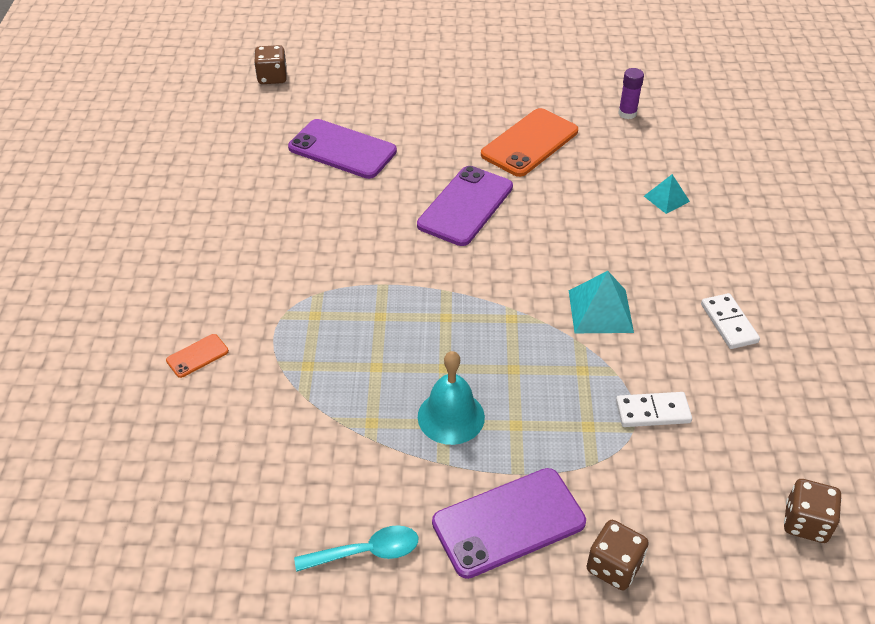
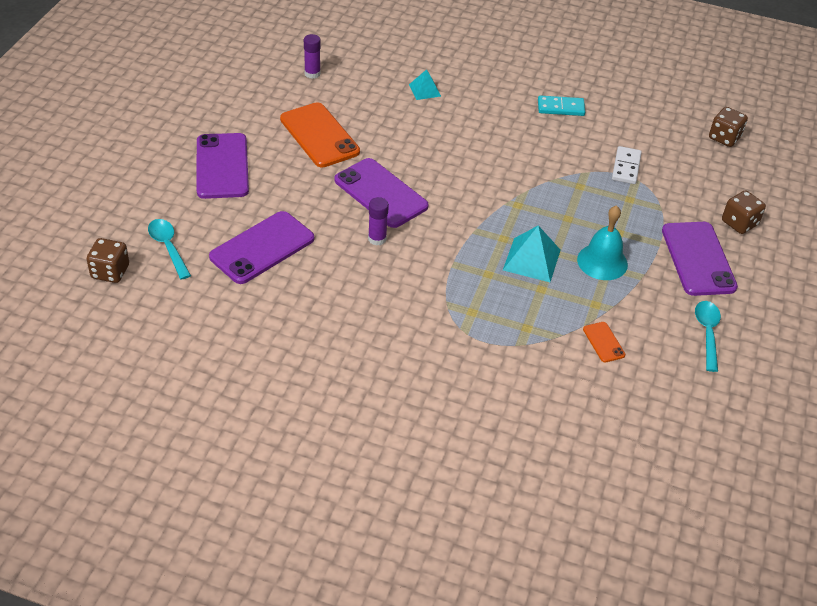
camera: 75 degrees left, 0 degrees up
orange phone [166,334,229,378] -> orange phone moved to [583,322,625,362]
turquoise pyramid [569,271,634,333] -> turquoise pyramid moved to [503,225,561,282]
white domino [701,293,760,349] -> turquoise domino [538,95,585,116]
none -> turquoise spoon [148,219,191,280]
none -> purple phone [197,133,249,199]
none -> purple glue stick [368,197,389,246]

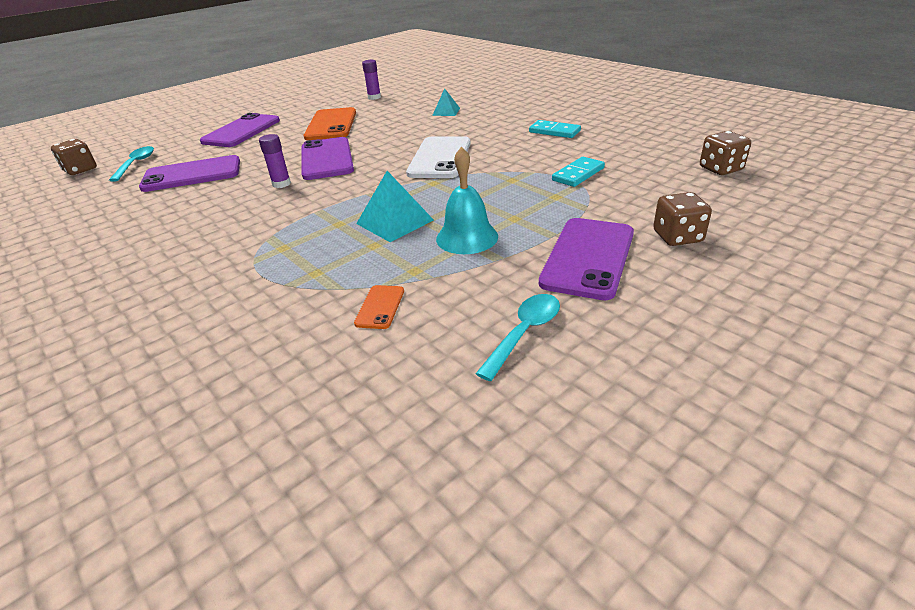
camera: 35 degrees right, 10 degrees down
white domino [612,146,642,184] -> turquoise domino [552,157,605,187]
none -> white phone [406,136,471,178]

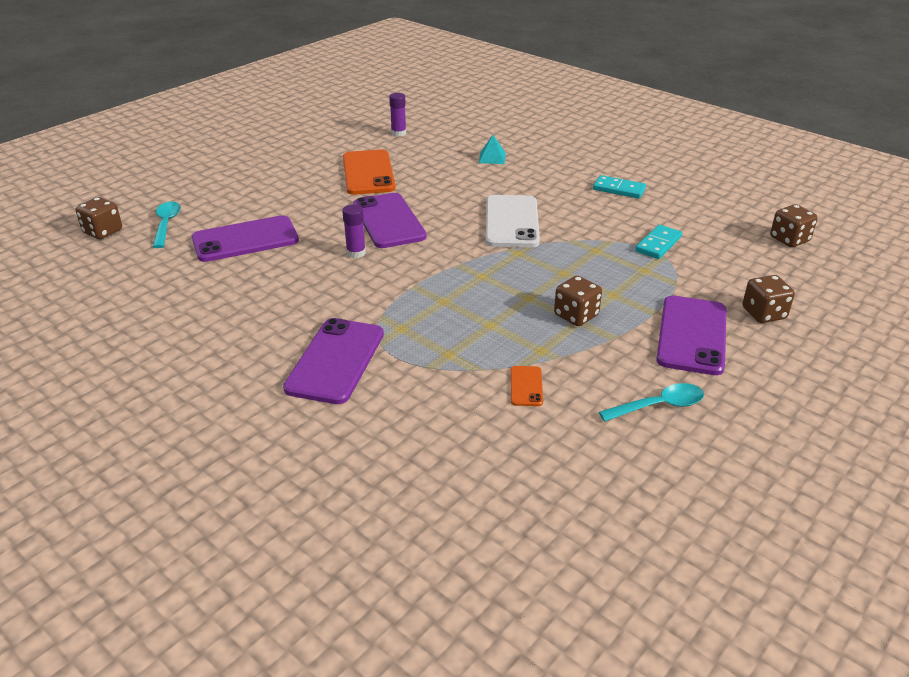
camera: 10 degrees left, 0 degrees up
purple phone [200,113,280,147] -> purple phone moved to [283,318,384,404]
turquoise pyramid [356,171,434,242] -> none
turquoise bell [436,147,498,254] -> brown dice [554,276,602,326]
turquoise spoon [476,294,560,381] -> turquoise spoon turned 45 degrees clockwise [599,383,704,422]

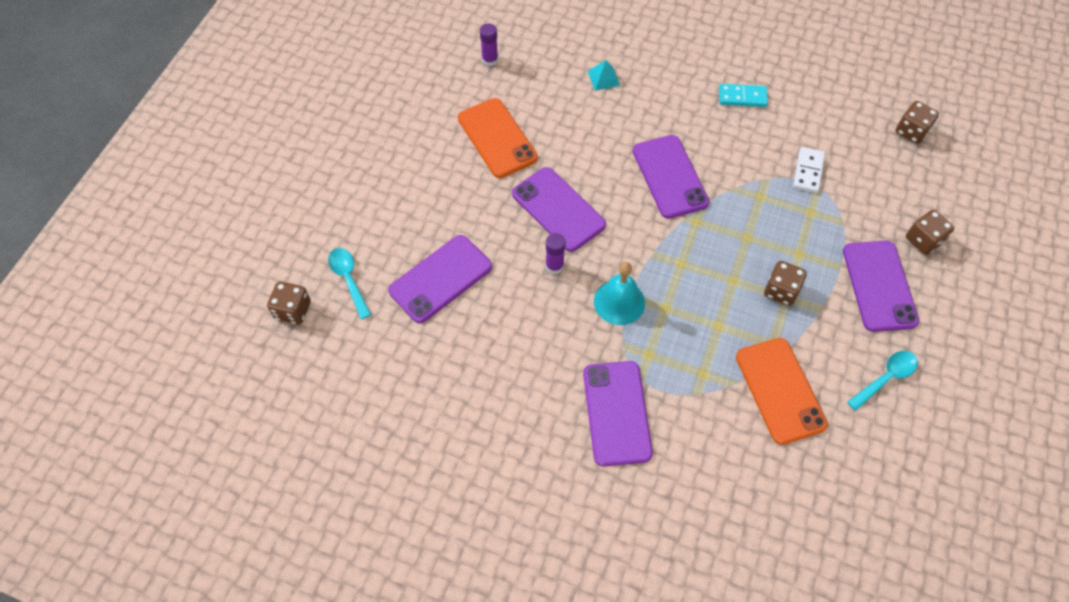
camera: 20 degrees left, 25 degrees up
white phone [486,195,540,247] -> purple phone [633,135,710,219]
orange phone [510,366,543,406] -> orange phone [736,338,828,445], size x2.17
turquoise domino [635,225,682,259] -> white domino [793,147,825,193]
none -> turquoise bell [594,262,645,325]

